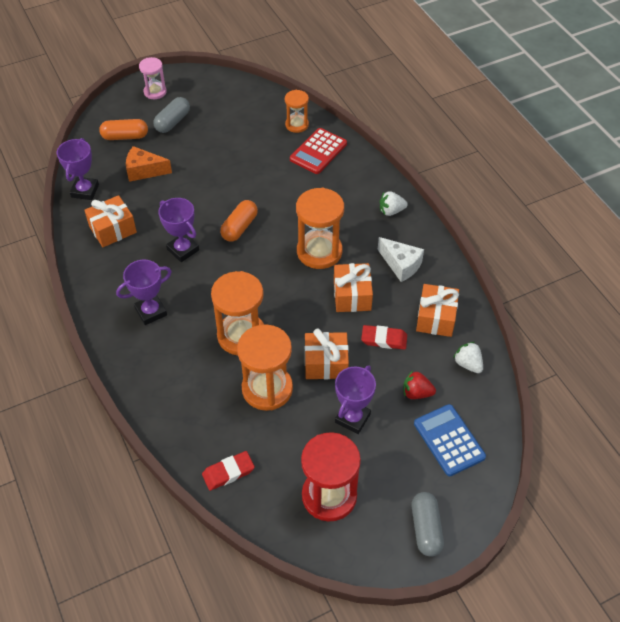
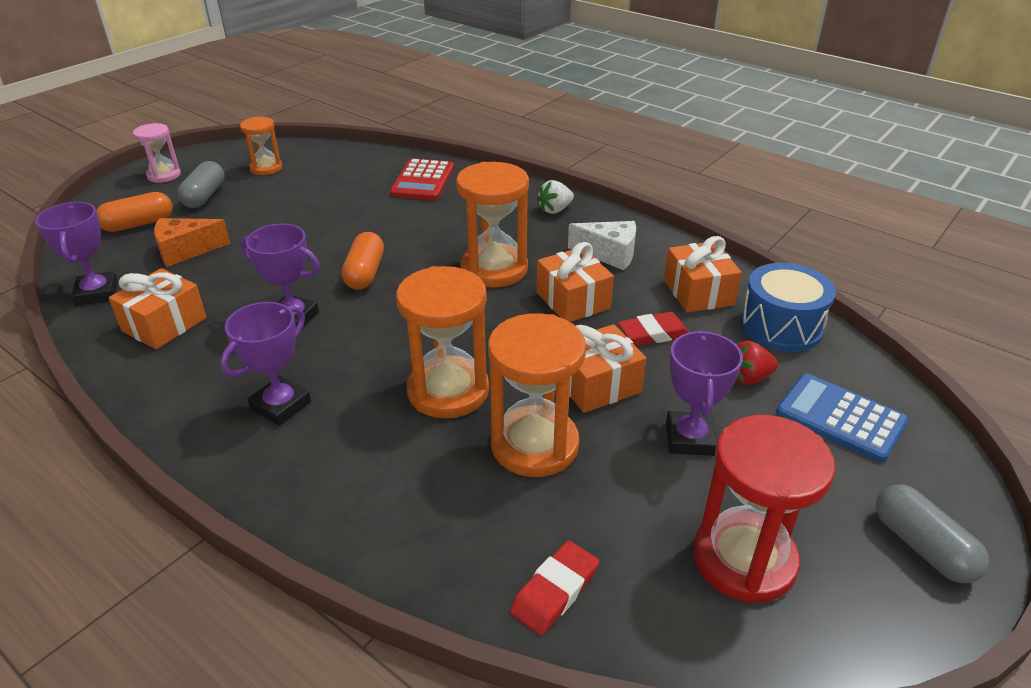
camera: 25 degrees left, 15 degrees down
orange hourglass [285,90,309,133] -> orange hourglass moved to [240,117,282,175]
white strawberry [453,342,483,373] -> blue drum [740,263,836,352]

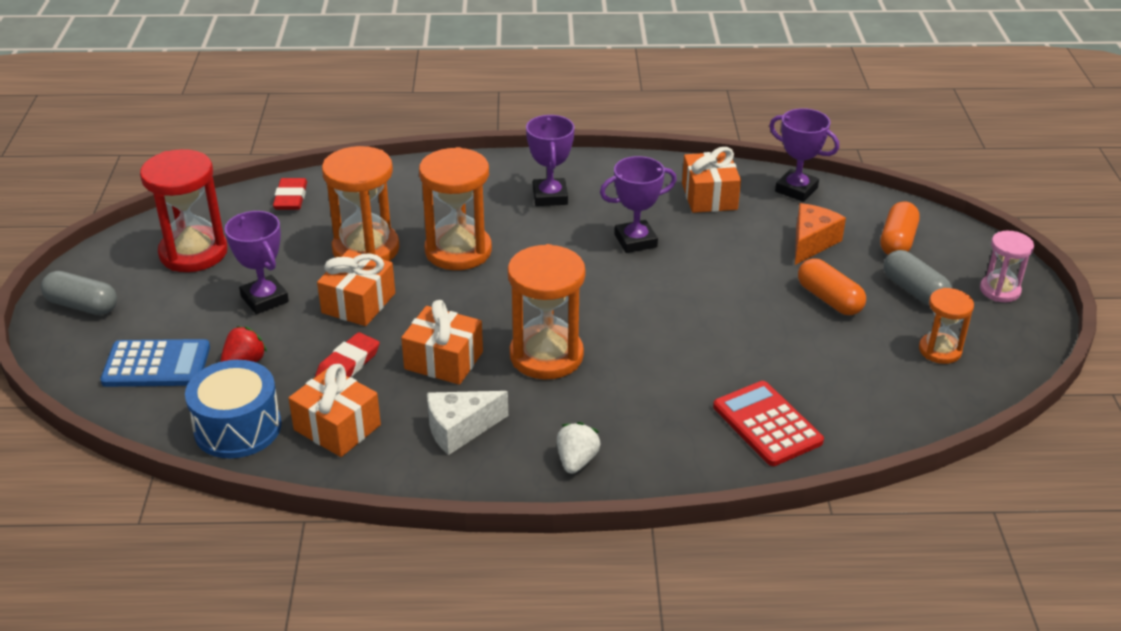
camera: 140 degrees right, 0 degrees up
orange capsule [341,232,384,290] -> orange capsule moved to [798,258,866,315]

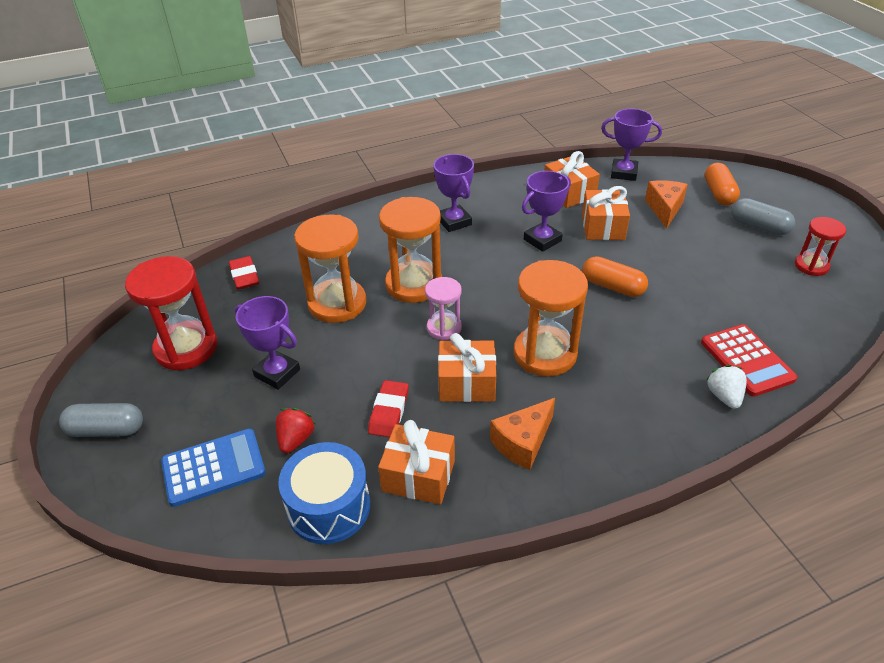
camera: 20 degrees left, 5 degrees up
orange gift [317,250,395,326] -> orange gift moved to [582,186,630,240]
white cheese [427,391,508,455] -> orange cheese [490,398,555,470]
white strawberry [557,422,601,474] -> white strawberry moved to [706,365,747,409]
red calculator [713,381,824,466] -> red calculator turned 150 degrees counterclockwise [701,324,797,397]
orange capsule [798,258,866,315] -> orange capsule moved to [583,256,648,297]
orange hourglass [919,288,974,364] -> red hourglass [795,217,846,276]
pink hourglass [980,231,1034,302] -> pink hourglass moved to [425,277,462,340]

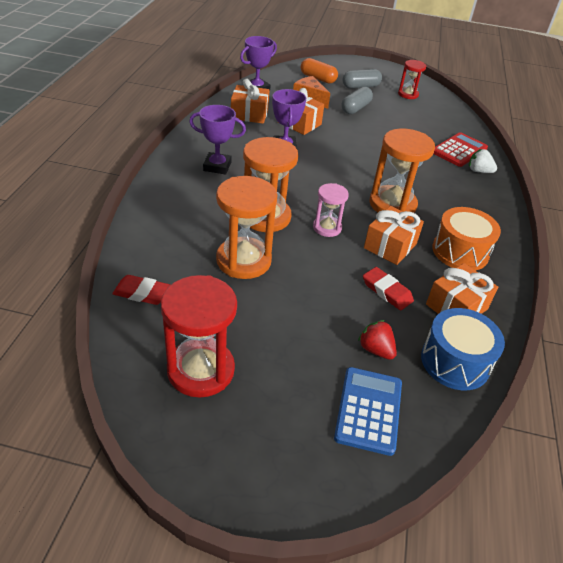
camera: 60 degrees left, 0 degrees up
grey capsule [59,403,143,437] -> grey capsule moved to [341,86,373,114]
purple trophy [235,296,300,390] -> none
orange cheese [490,398,555,470] -> orange drum [432,207,501,271]
orange capsule [583,256,648,297] -> none
red calculator [701,324,797,397] -> red calculator turned 60 degrees counterclockwise [433,132,488,167]

